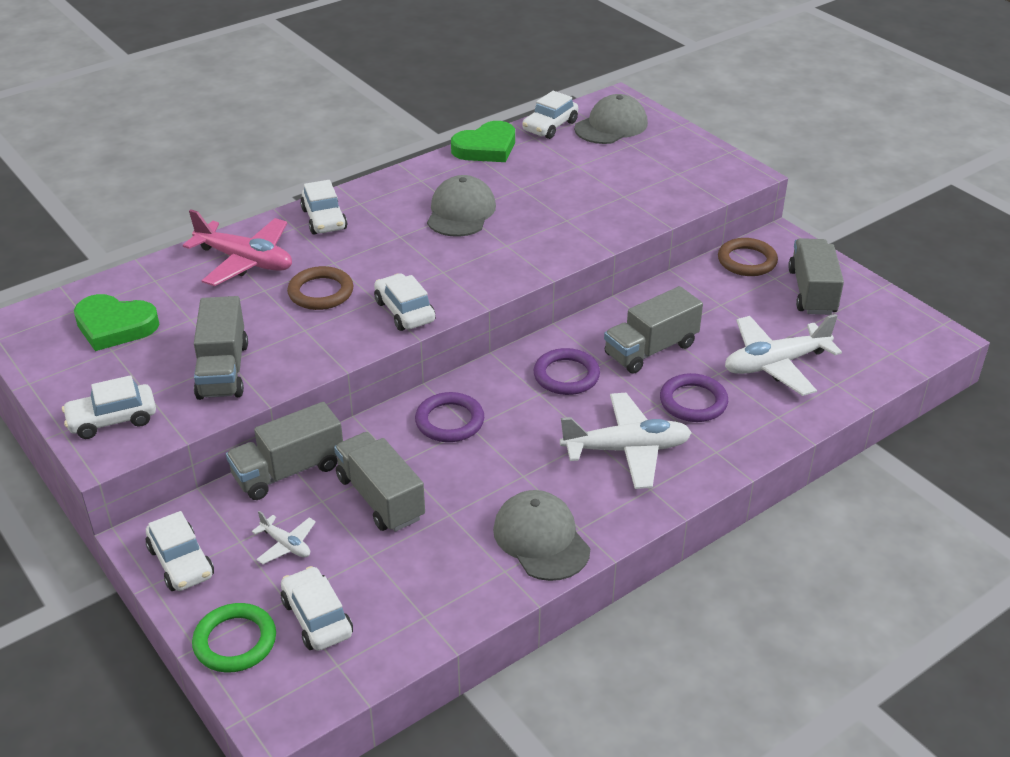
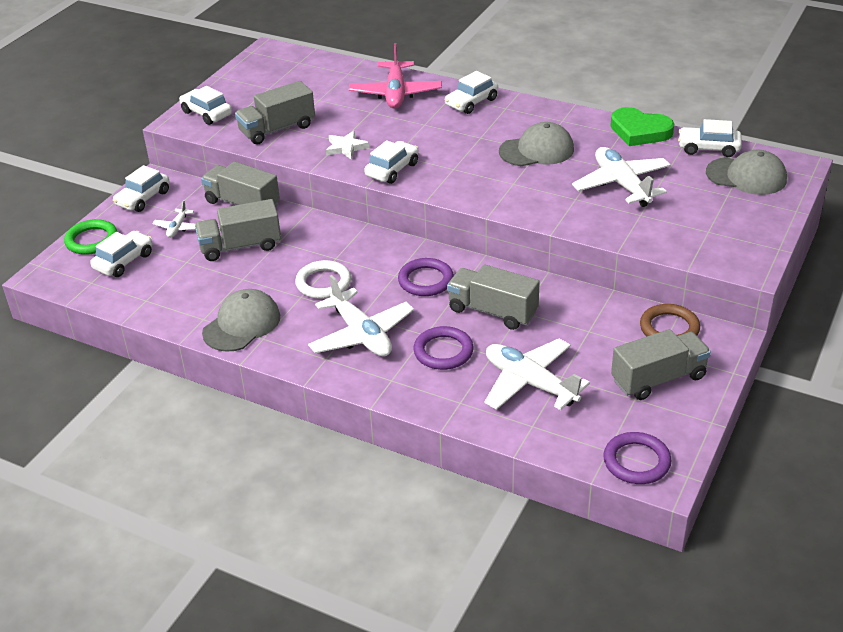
camera: 65 degrees right, 0 degrees up
green heart [74,294,159,351] -> none
brown ring [287,266,353,310] -> none
grey truck [334,432,425,532] -> grey truck turned 135 degrees counterclockwise [195,199,281,261]
purple ring [415,392,484,442] -> purple ring moved to [603,432,672,484]
none -> white ring [295,260,351,299]
none -> white star [326,131,369,160]
none -> white plane [572,147,671,207]

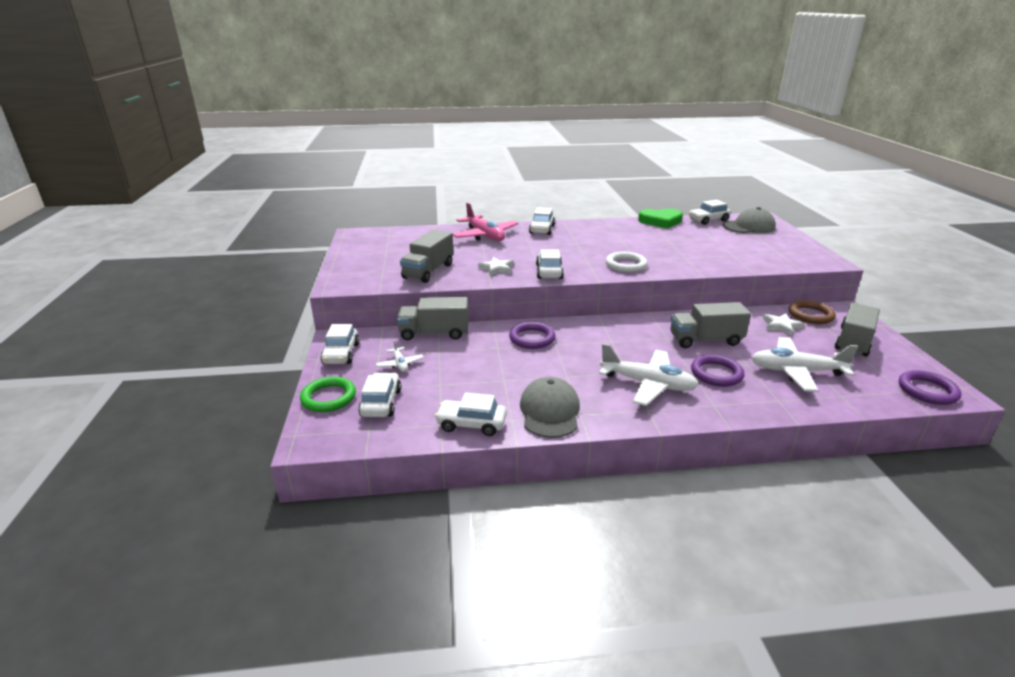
camera: 35 degrees left, 10 degrees down
white car [179,86,232,125] -> white car moved to [435,392,507,436]
grey truck [195,199,281,261] -> none
white ring [295,260,351,299] -> white ring moved to [605,252,648,272]
purple ring [398,258,454,296] -> purple ring moved to [509,322,555,349]
grey cap [499,122,574,166] -> none
white plane [572,147,671,207] -> none
none -> white star [763,313,804,336]

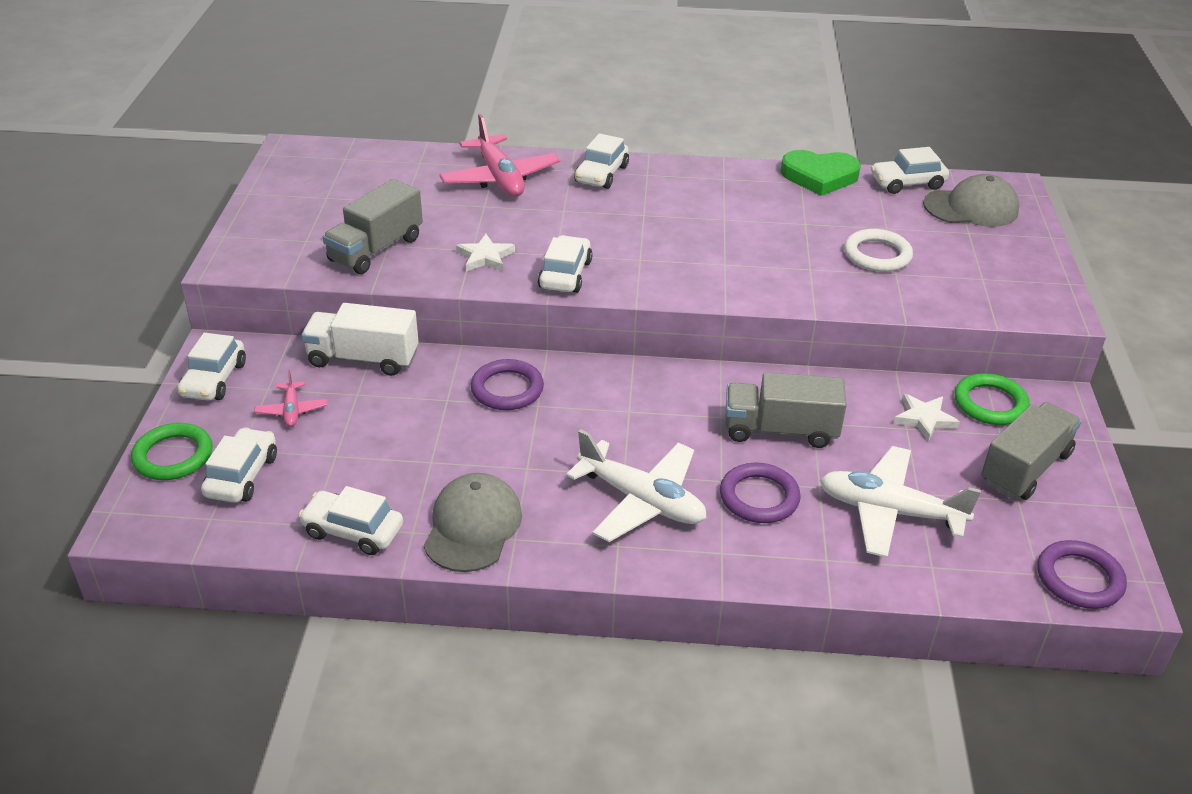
camera: 10 degrees right, 10 degrees up
white plane [376,339,424,372] -> pink plane [254,370,327,427]
grey truck [397,297,469,340] -> white truck [301,303,419,376]
white ring [605,252,648,272] -> white ring moved to [844,229,913,272]
brown ring [789,300,836,324] -> green ring [955,373,1030,425]

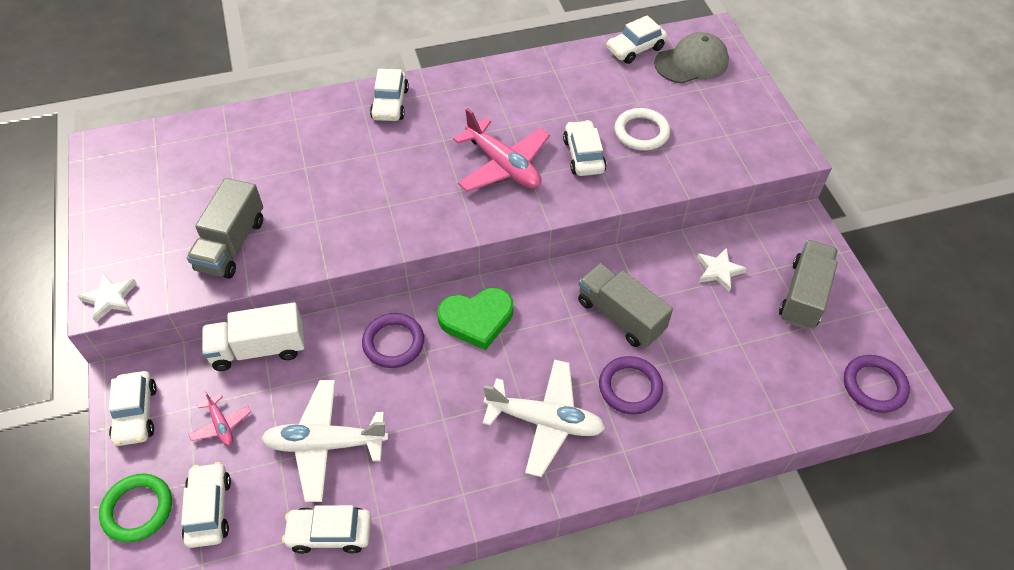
camera: 20 degrees left, 15 degrees up
grey cap [424,473,522,572] -> none
pink plane [439,114,560,197] -> pink plane moved to [453,108,550,192]
white star [456,234,515,272] -> white star moved to [78,273,137,322]
white car [538,235,593,293] -> white car moved to [563,120,607,176]
grey truck [725,372,847,448] -> grey truck turned 60 degrees clockwise [578,263,673,347]
green heart [781,150,861,196] -> green heart moved to [437,288,513,350]
white plane [820,446,981,558] -> white plane moved to [261,380,388,502]
green ring [955,373,1030,425] -> none

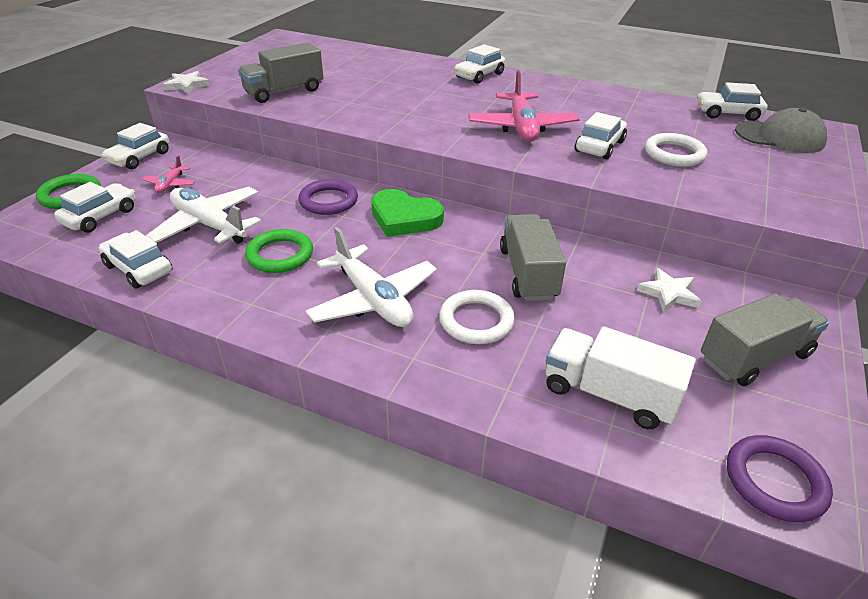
camera: 40 degrees right, 15 degrees down
white truck [202,302,305,371] -> white truck moved to [546,326,696,429]
purple ring [599,356,663,415] -> white ring [439,290,515,344]
none -> green ring [245,229,313,273]

